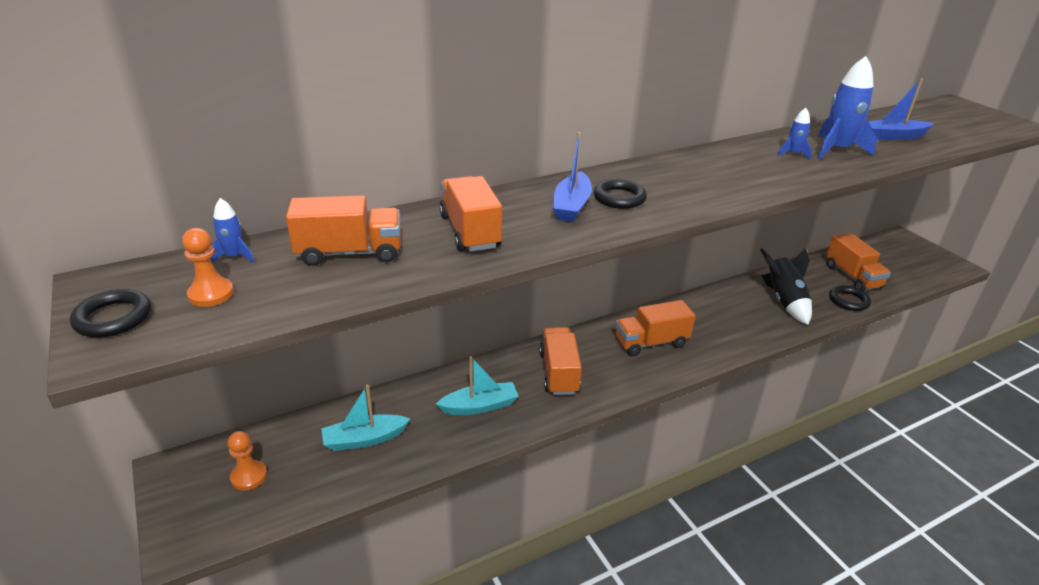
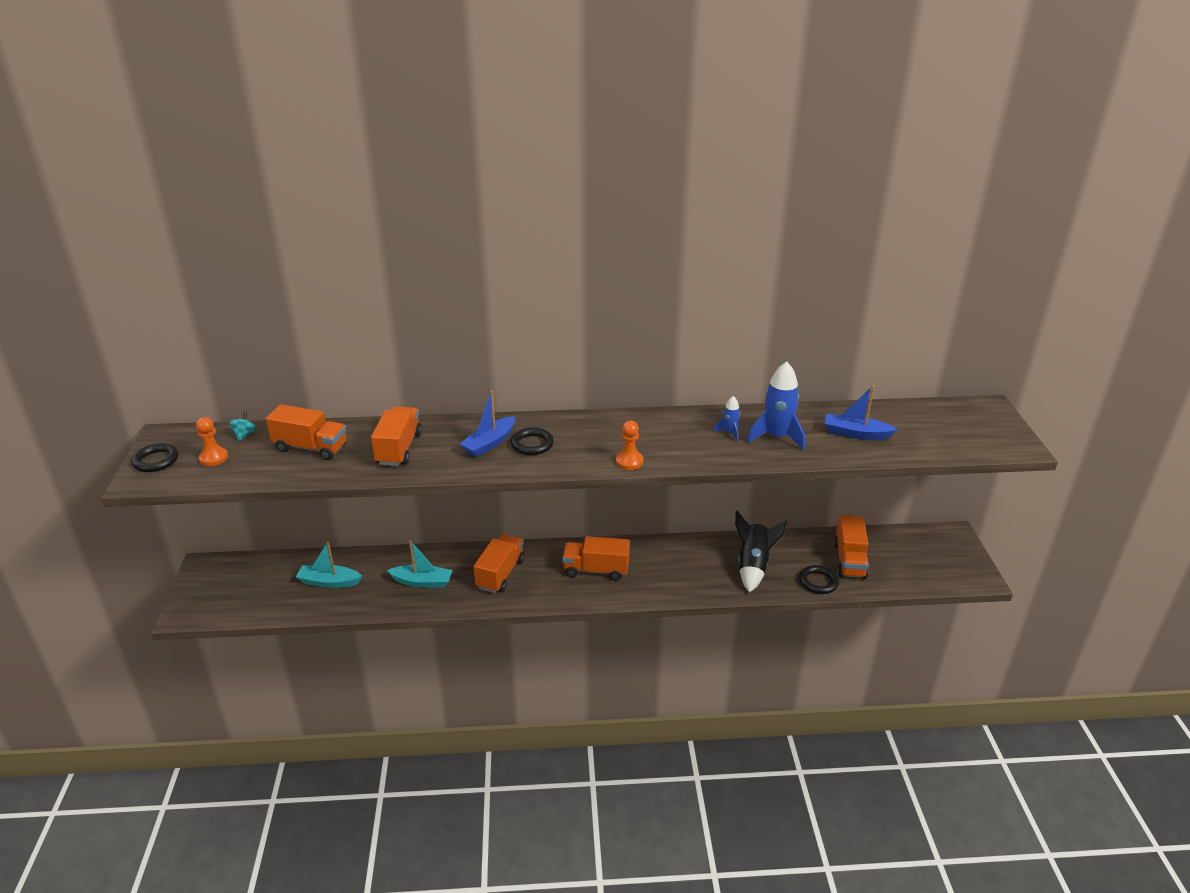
camera: 25 degrees right, 0 degrees up
blue rocket [210,198,254,263] -> turquoise spinning top [229,411,256,441]
orange pawn [228,431,267,490] -> orange pawn moved to [616,421,643,470]

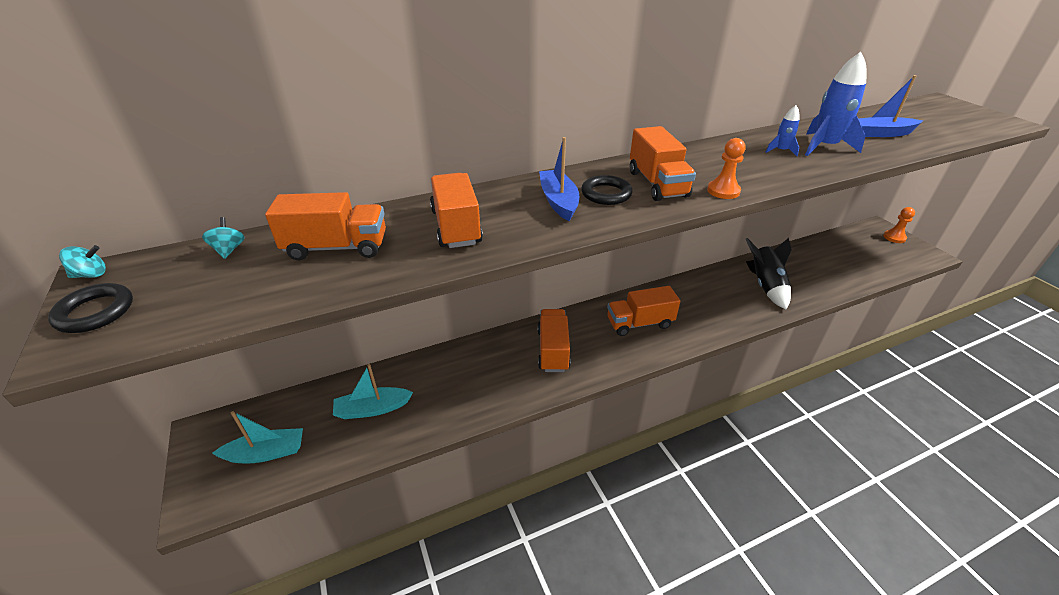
camera: 20 degrees left, 5 degrees up
orange pawn [196,417,228,466] -> orange pawn moved to [884,207,915,243]
turquoise boat [387,540,453,588] -> turquoise boat moved to [212,411,303,463]
blue boat [459,390,515,457] -> blue boat turned 150 degrees clockwise [539,137,579,221]
black ring [799,565,839,594] -> none
orange truck [834,515,869,579] -> orange truck moved to [630,126,696,201]
none -> turquoise spinning top [59,245,106,278]

